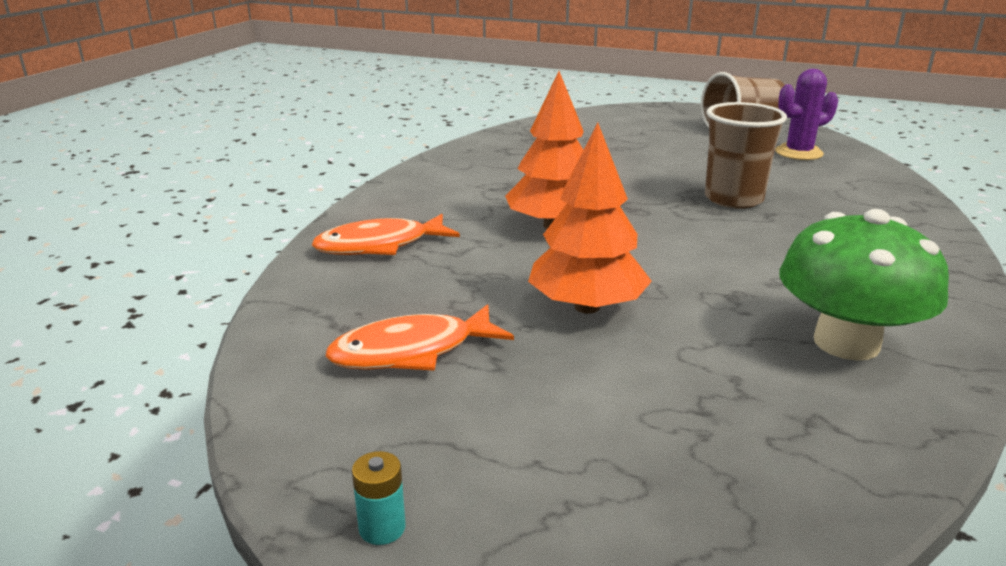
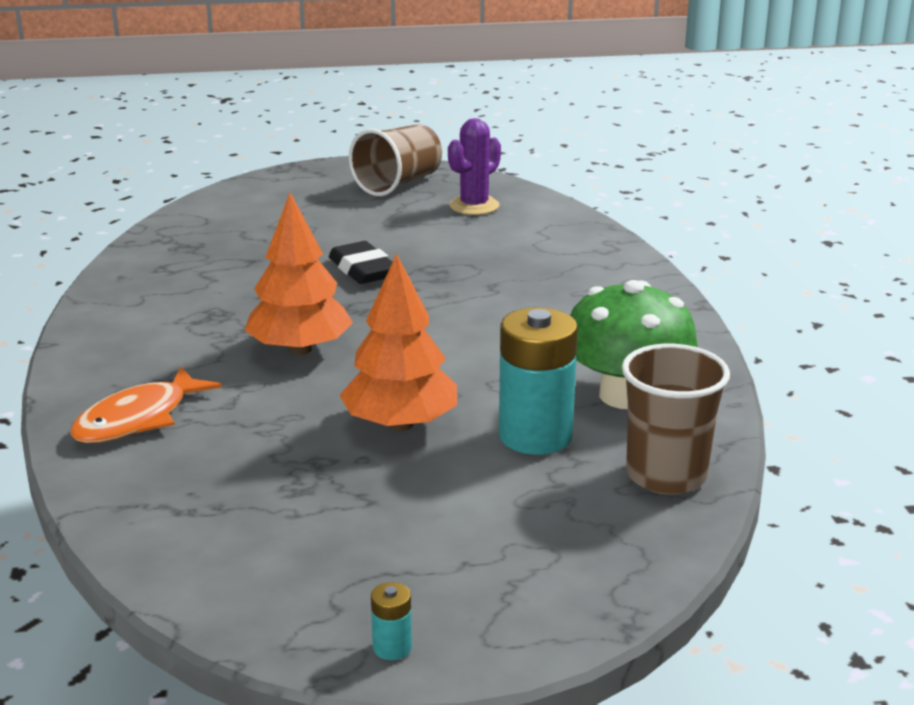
camera: 30 degrees left, 0 degrees up
orange fish [325,304,514,371] -> none
brown cup [705,102,787,209] -> brown cup moved to [622,344,730,494]
none -> black eraser [329,241,392,284]
none -> turquoise battery [499,308,578,455]

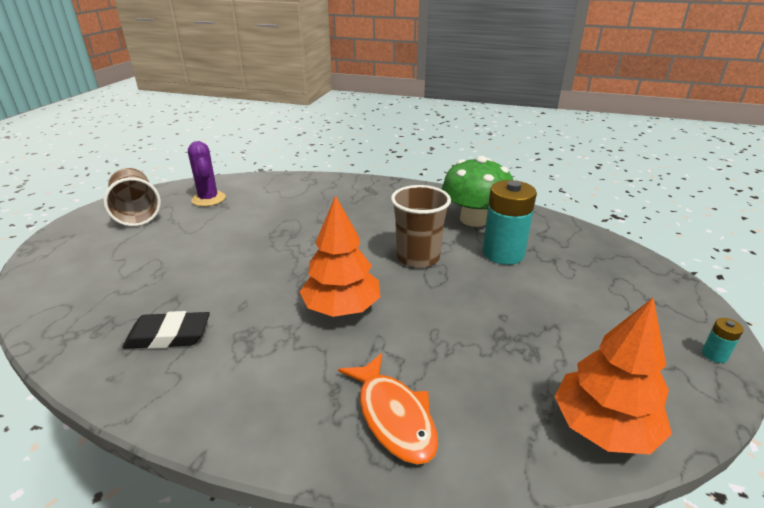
camera: 65 degrees left, 5 degrees up
black eraser [329,241,392,284] -> black eraser moved to [122,311,210,349]
orange tree [339,254,457,431] -> orange tree moved to [554,298,672,454]
brown cup [622,344,730,494] -> brown cup moved to [391,185,451,268]

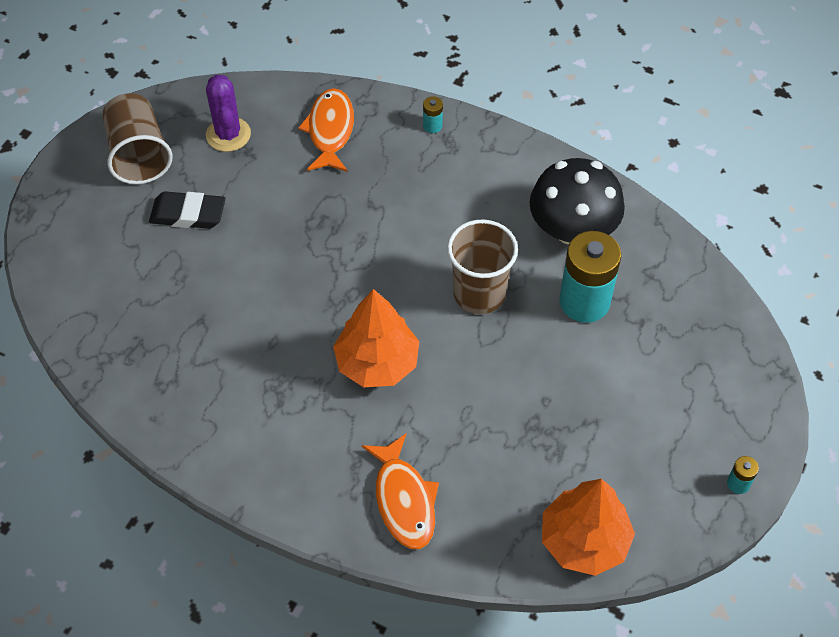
camera: 10 degrees right, 25 degrees up
black eraser [122,311,210,349] -> black eraser moved to [149,191,226,229]
green mushroom [442,156,513,227] -> black mushroom [530,158,625,245]
none -> orange fish [298,88,354,172]
none -> turquoise battery [423,96,443,133]

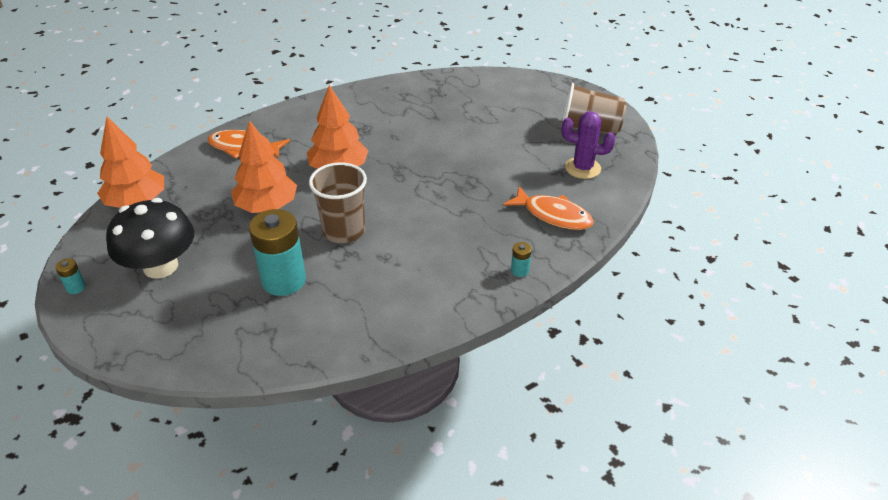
camera: 120 degrees right, 15 degrees down
black eraser [149,191,226,229] -> none
black mushroom [530,158,625,245] -> black mushroom moved to [106,198,194,279]
none -> orange tree [231,120,297,213]

